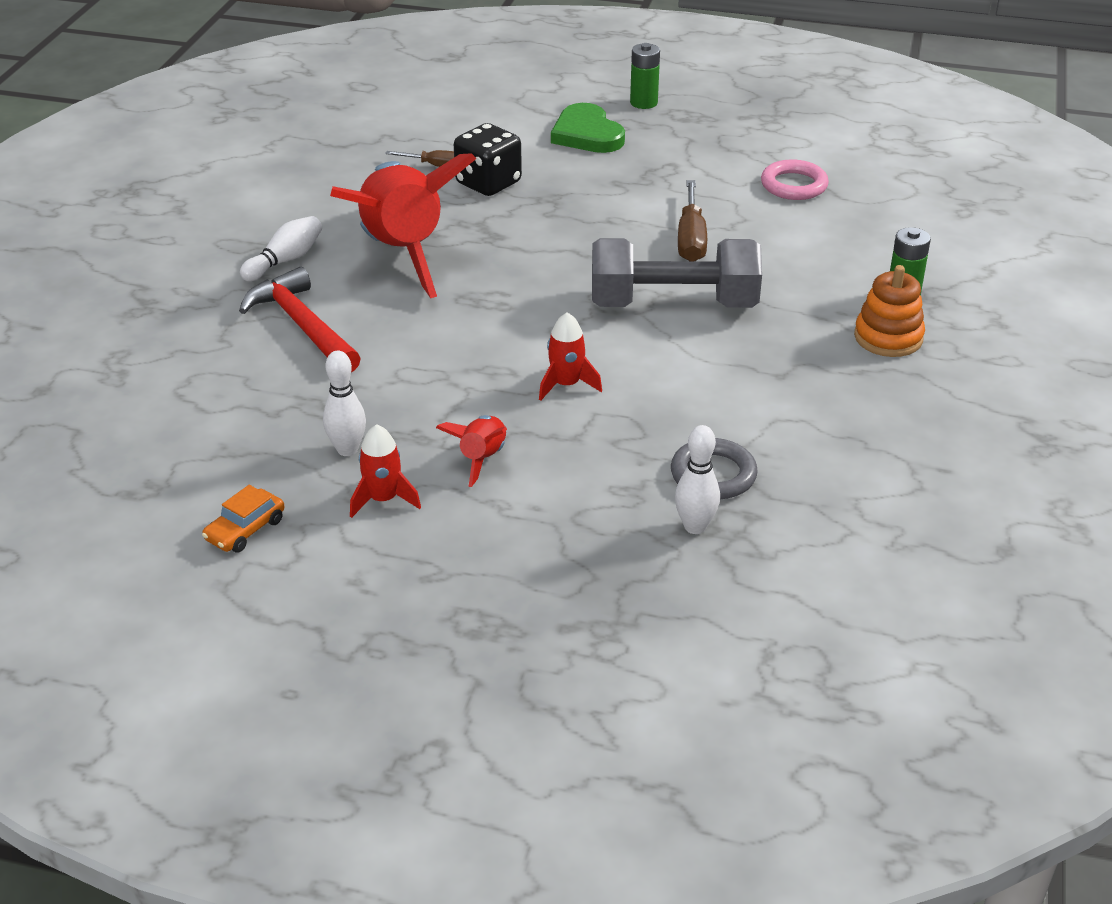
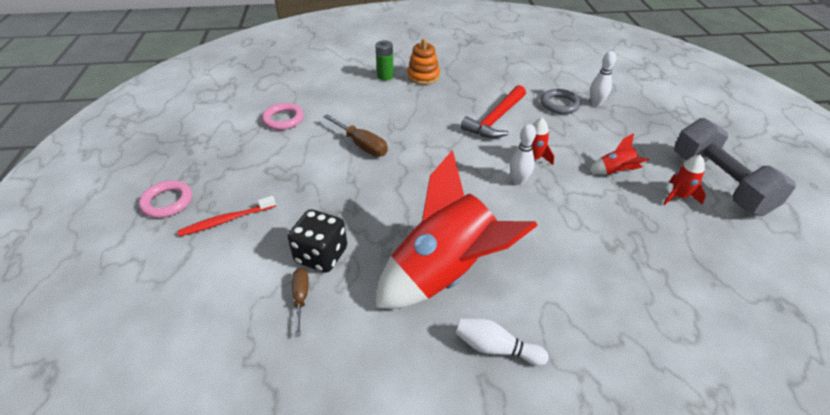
camera: 110 degrees left, 5 degrees up
orange car [202,485,285,553] -> none
red hammer [239,267,361,372] -> red hammer moved to [460,85,526,138]
white bowling pin [323,351,366,456] -> white bowling pin moved to [510,124,536,185]
green heart [551,103,625,153] -> red toothbrush [177,196,276,237]
grey dumbbell [592,238,762,308] -> grey dumbbell moved to [674,118,796,216]
green battery [630,43,660,109] -> pink ring [139,180,192,218]
brown screwdriver [678,180,707,261] -> brown screwdriver turned 60 degrees clockwise [323,114,388,157]

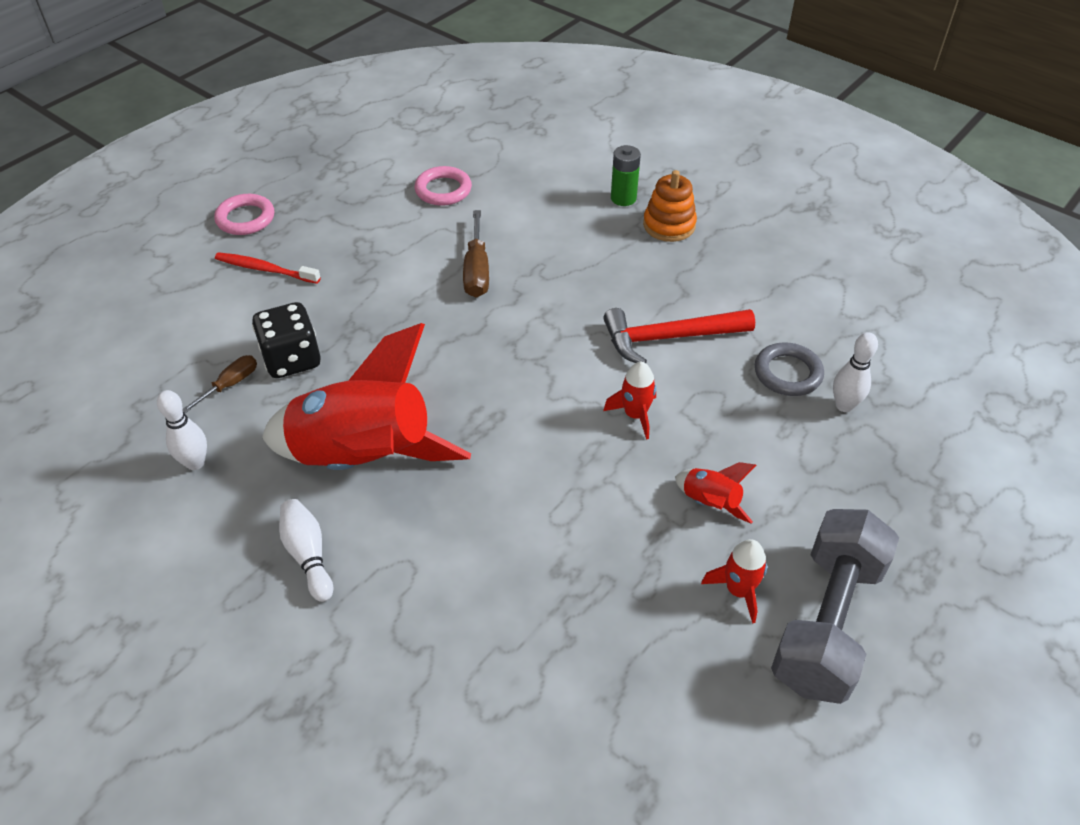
camera: 45 degrees right, 5 degrees up
white bowling pin [510,124,536,185] -> white bowling pin moved to [157,390,207,470]

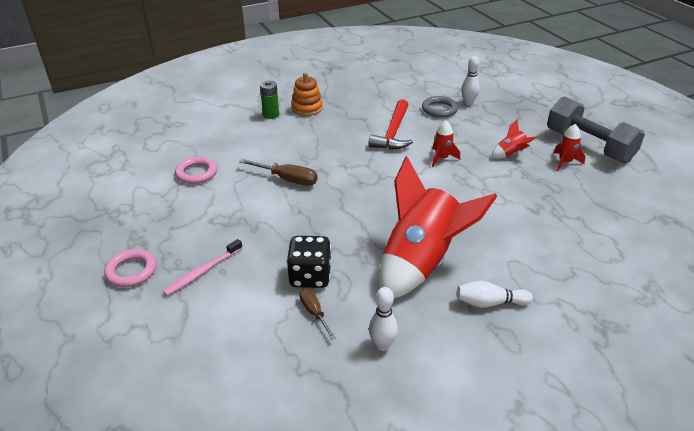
camera: 65 degrees left, 10 degrees down
red toothbrush [215,252,321,284] -> pink toothbrush [163,239,243,296]

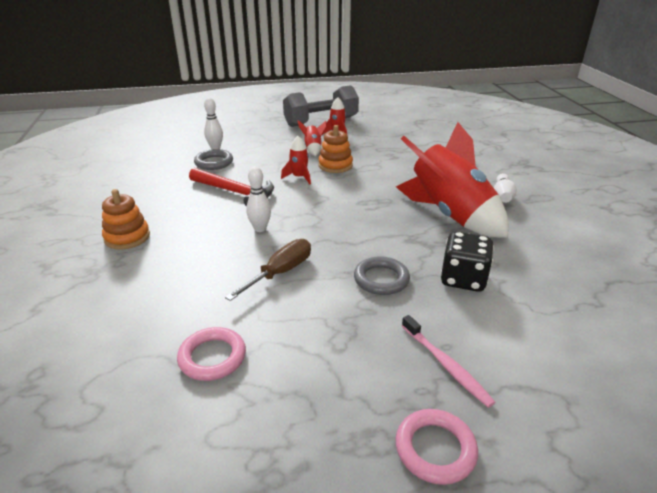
camera: 75 degrees left, 5 degrees down
green battery [260,80,279,119] -> none
brown screwdriver [299,288,336,340] -> none
white bowling pin [369,287,398,351] -> white bowling pin moved to [246,166,271,232]
none -> orange stacking toy [319,125,353,173]
none -> grey ring [354,256,410,295]

